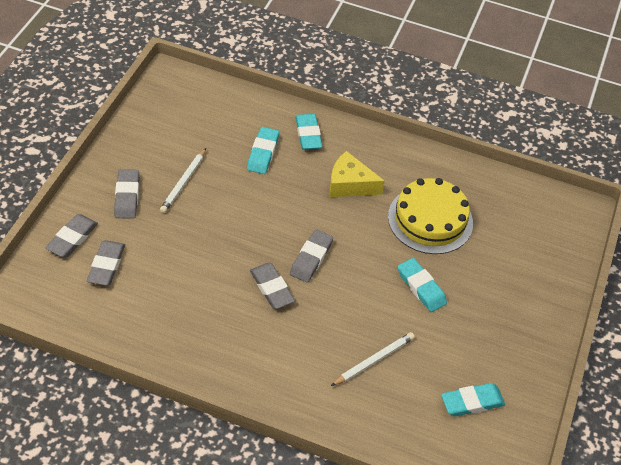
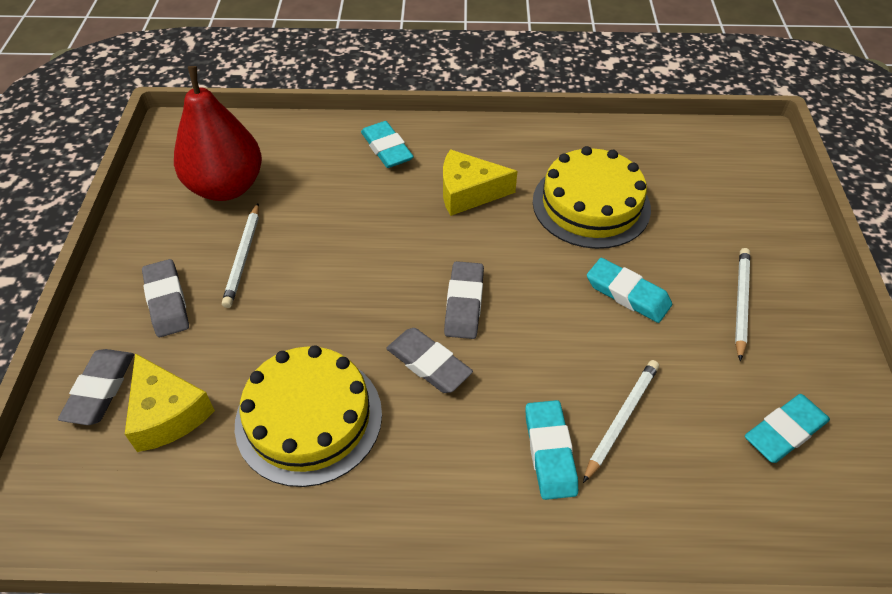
camera: 15 degrees left, 0 degrees up
grey eraser [87,240,125,286] -> yellow cheese [125,353,215,452]
turquoise eraser [247,127,279,174] -> turquoise eraser moved to [525,400,578,500]
none -> red pear [174,66,262,201]
none -> yellow cake [235,345,382,487]
none -> white pencil [735,248,750,361]

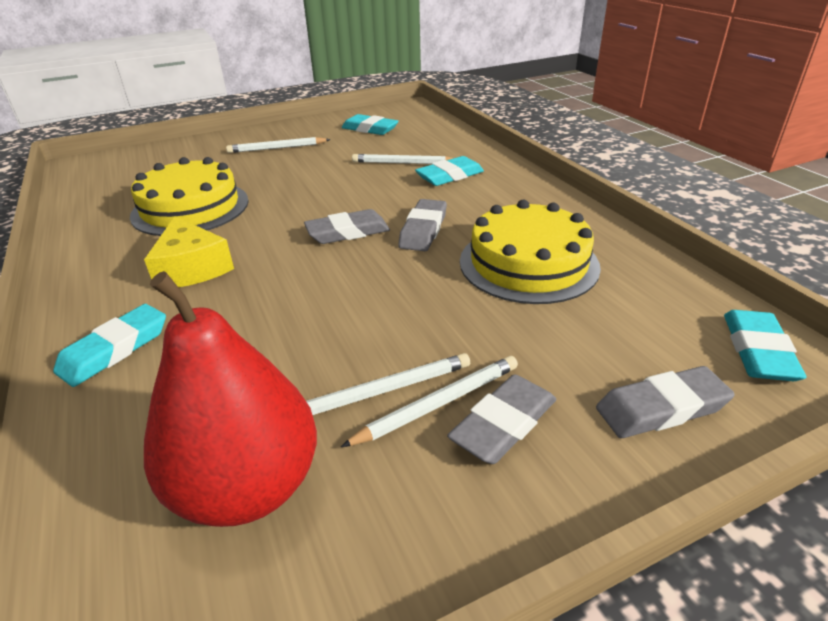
camera: 115 degrees left, 15 degrees down
yellow cheese [125,353,215,452] -> none
turquoise eraser [587,258,672,323] -> turquoise eraser moved to [724,310,806,381]
none -> white pencil [341,356,518,447]

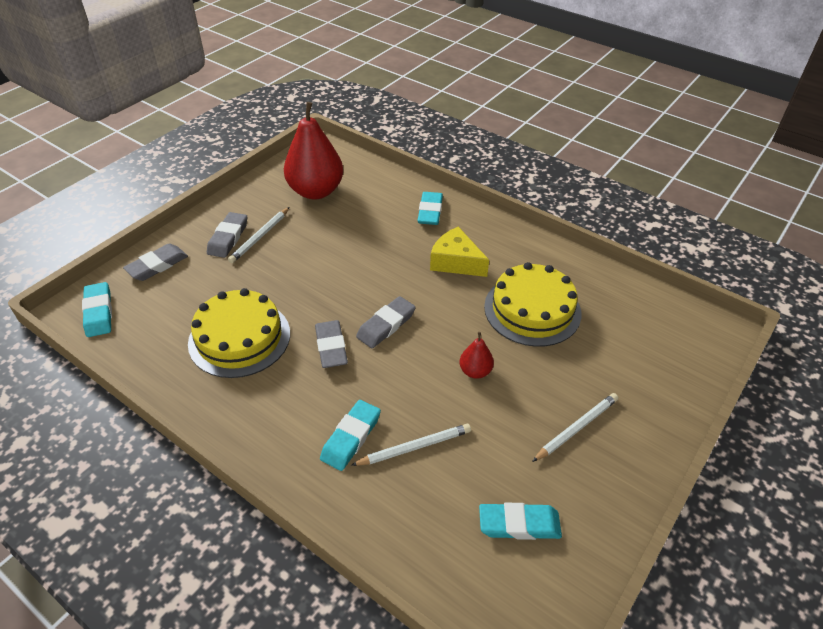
camera: 150 degrees right, 10 degrees up
white pencil [306,353,470,415] -> none
none -> red pear [460,332,494,379]

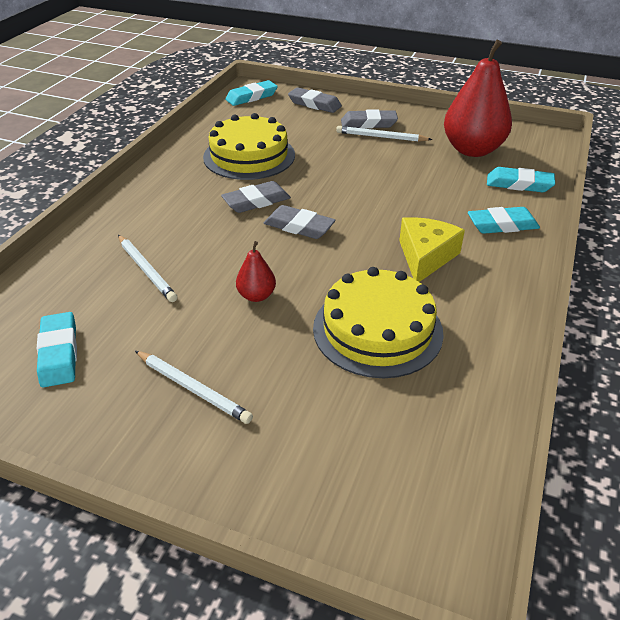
camera: 75 degrees right, 5 degrees down
turquoise eraser [320,400,381,471] -> turquoise eraser moved to [487,167,555,192]

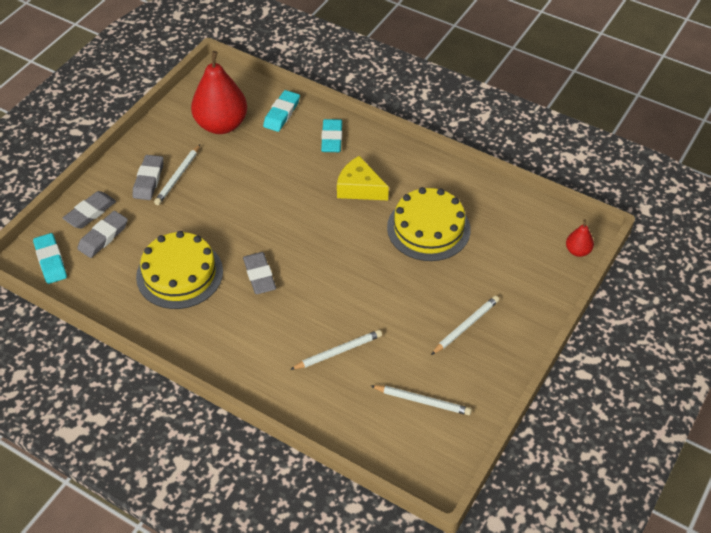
camera: 80 degrees left, 10 degrees up
turquoise eraser [37,312,77,388] -> white pencil [371,385,472,415]
red pear [236,241,276,302] -> red pear moved to [566,219,594,257]
grey eraser [264,205,336,239] -> grey eraser moved to [77,211,128,258]

